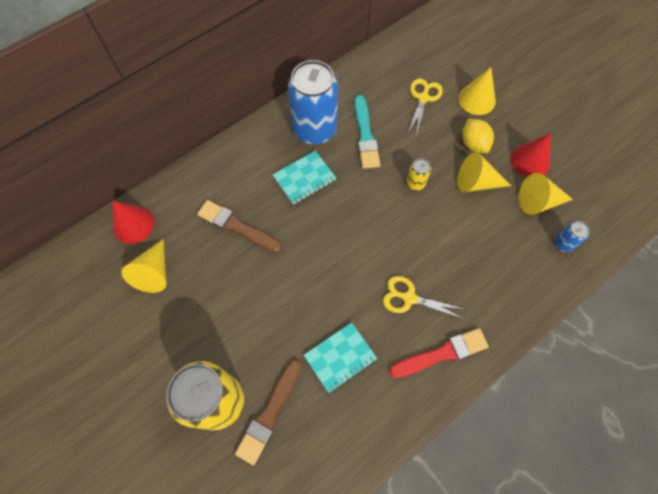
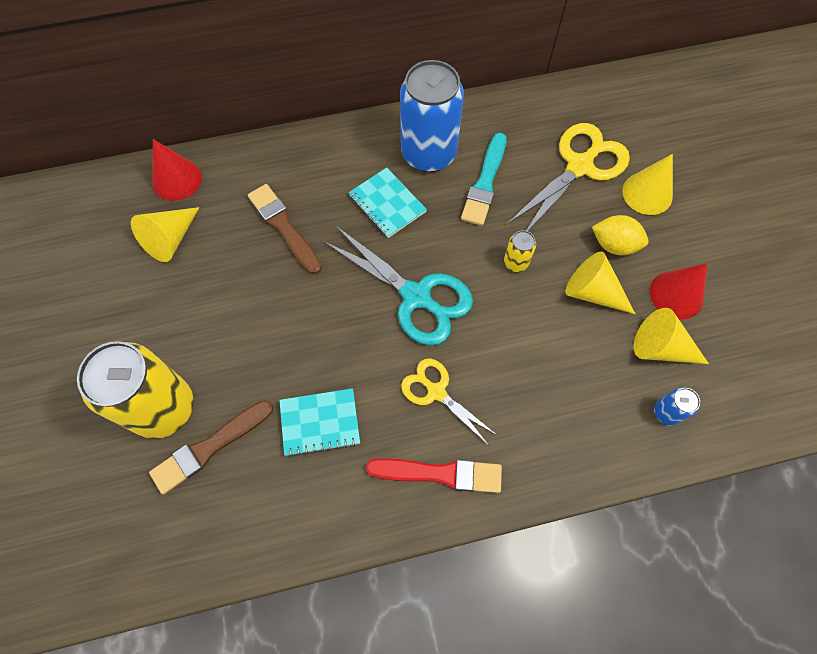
camera: 25 degrees right, 0 degrees up
turquoise notebook [273,151,336,205] -> turquoise notebook turned 60 degrees clockwise [349,167,427,238]
yellow scissors [408,78,443,136] -> yellow scissors [506,123,630,231], size x1.67
yellow lemon [462,119,494,153] -> yellow lemon turned 75 degrees counterclockwise [592,215,649,255]
none -> turquoise scissors [323,226,473,346]

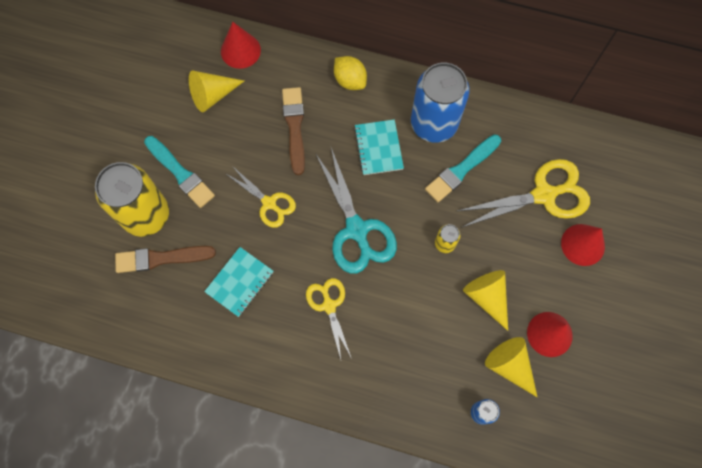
camera: 30 degrees right, 5 degrees up
turquoise notebook [279,388,360,457] -> turquoise notebook turned 75 degrees counterclockwise [204,247,273,317]
red brush [366,458,502,493] -> none
yellow lemon [592,215,649,255] -> yellow lemon moved to [334,56,367,90]
yellow cone [622,154,673,215] -> red cone [561,224,605,266]
none -> turquoise brush [144,136,215,208]
none -> yellow scissors [226,167,296,228]

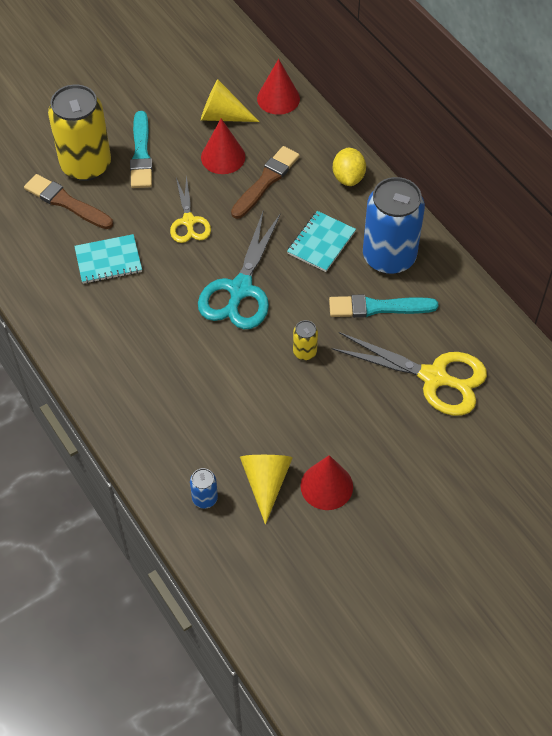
camera: 40 degrees right, 15 degrees down
yellow scissors [306,278,352,359] -> none
yellow cone [463,270,508,331] -> none
red cone [561,224,605,266] -> red cone moved to [201,118,245,174]

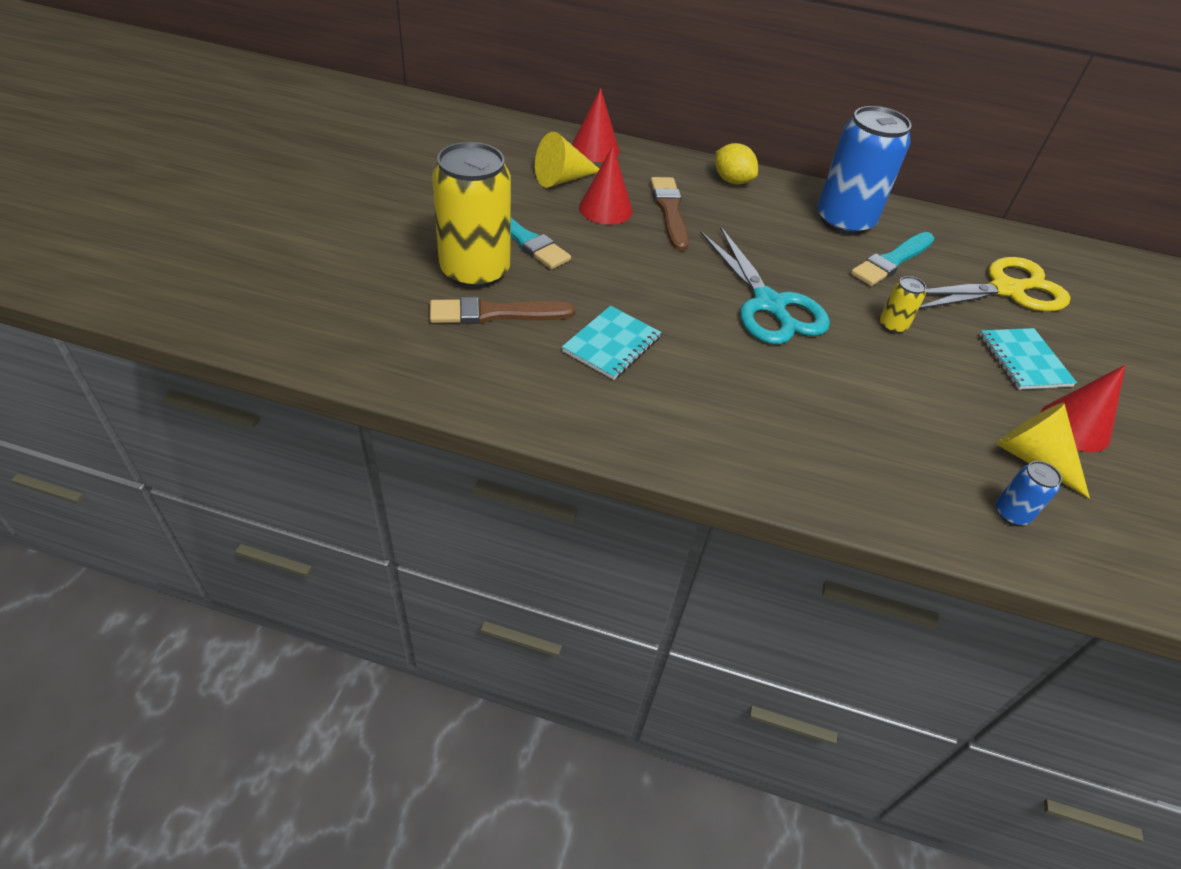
camera: 45 degrees left, 10 degrees down
yellow scissors [170,175,211,243] -> none
turquoise notebook [287,211,356,272] -> turquoise notebook moved to [980,328,1077,390]

